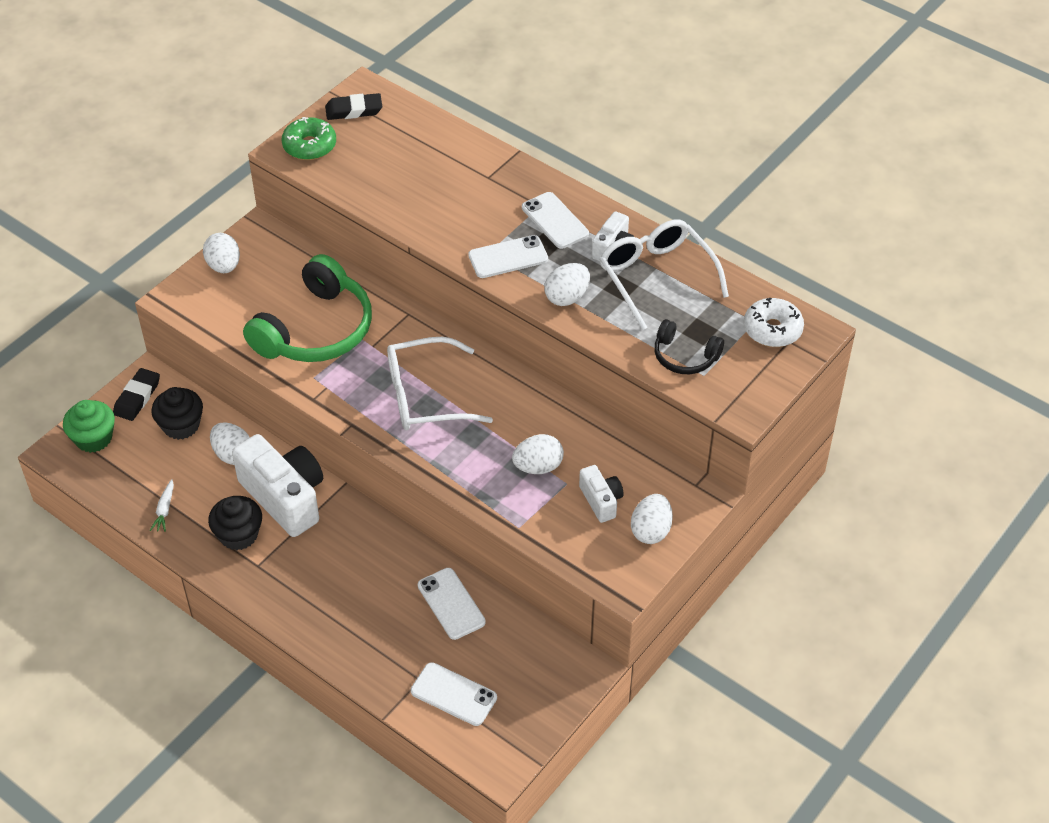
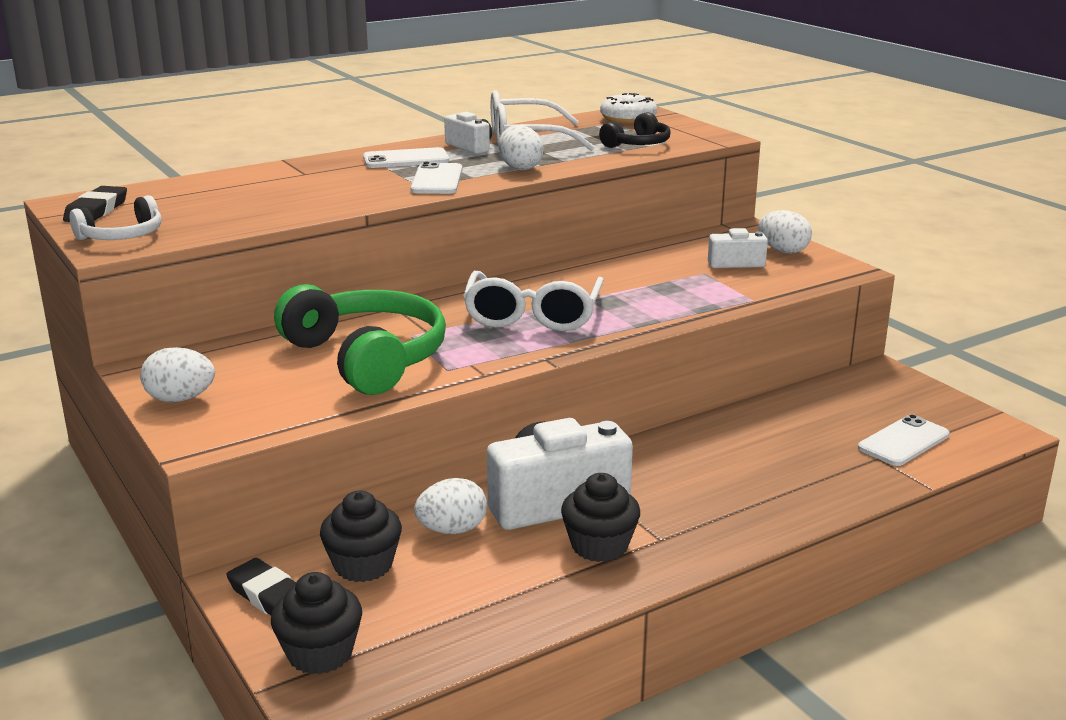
camera: 70 degrees left, 25 degrees down
green cupcake [63,400,115,453] -> black cupcake [271,572,362,674]
white carrot [150,479,174,532] -> none
green donut [281,117,336,160] -> white headphones [69,195,162,240]
white phone [418,568,486,640] -> none
white egg [512,434,564,474] -> none

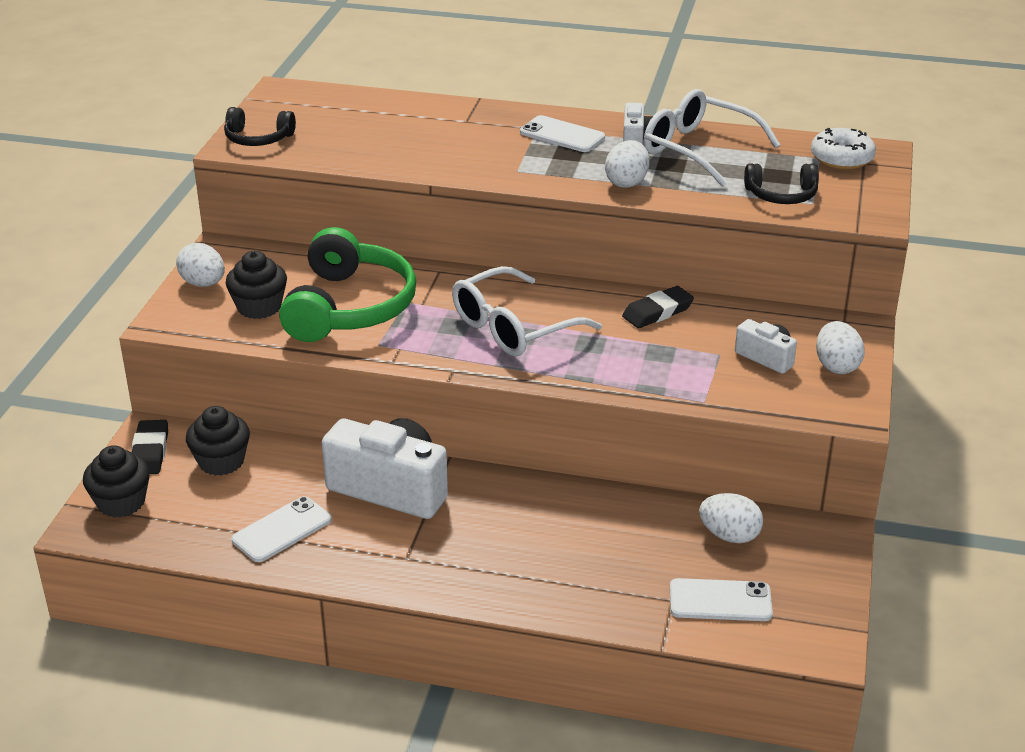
camera: 45 degrees right, 10 degrees up
black eraser [63,186,127,222] -> black eraser moved to [622,286,694,328]
white headphones [69,195,162,240] -> black headphones [224,107,296,146]
white phone [411,162,462,194] -> white phone moved to [232,496,332,562]
white egg [414,478,487,534] -> white egg moved to [699,493,763,543]
black cupcake [561,473,640,562] -> black cupcake moved to [226,251,287,319]

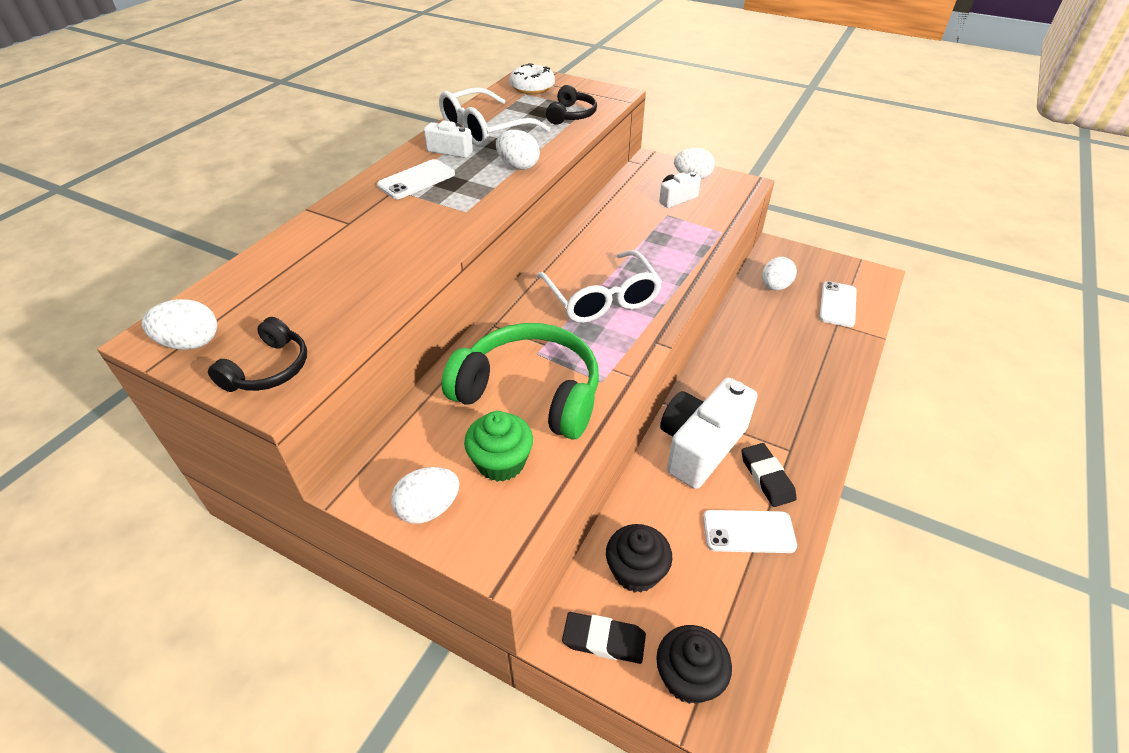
camera: 75 degrees left, 10 degrees up
black cupcake [226,251,287,319] -> green cupcake [464,411,533,482]
white phone [232,496,332,562] -> white phone turned 60 degrees counterclockwise [703,510,797,553]
black eraser [622,286,694,328] -> black eraser moved to [742,443,797,507]
none -> white egg [141,299,217,350]

